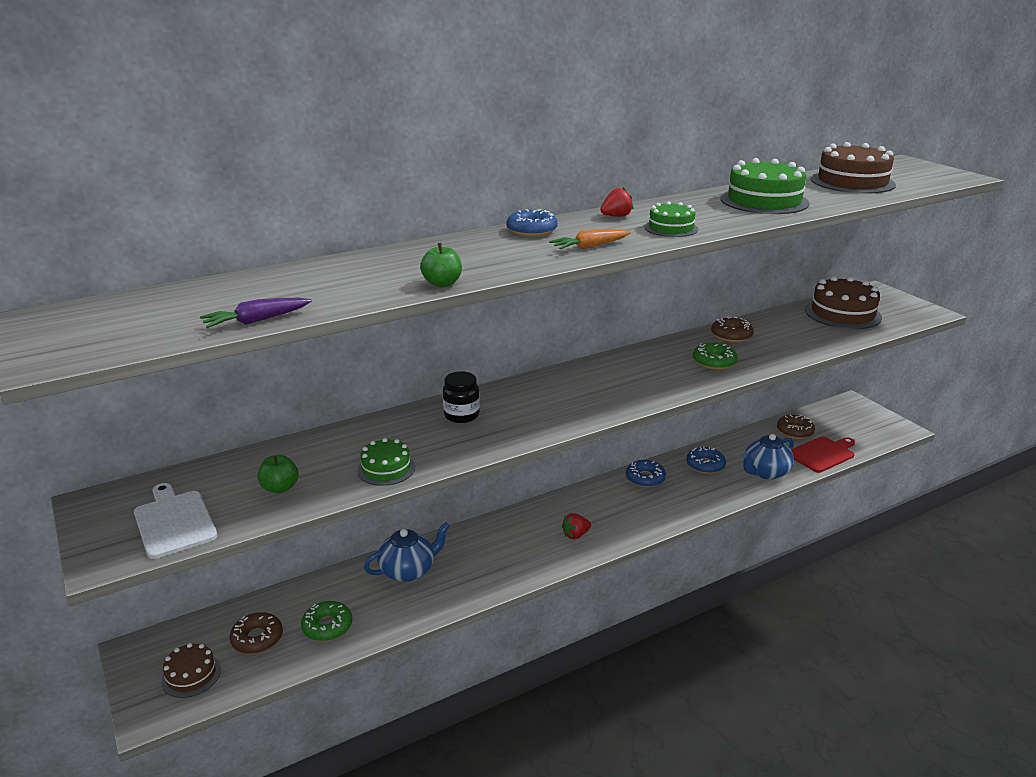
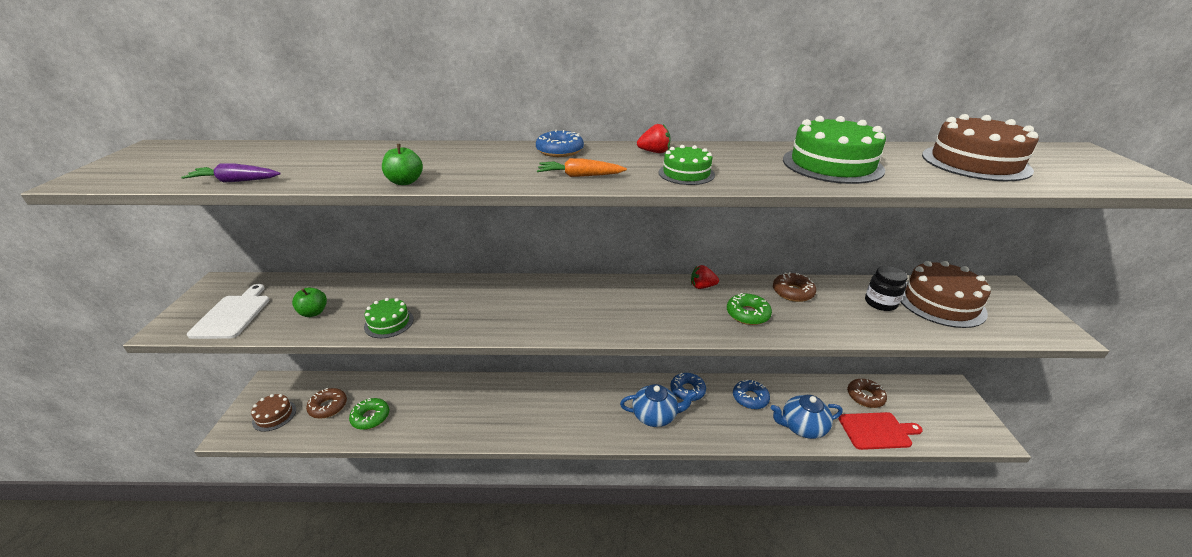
camera: 30 degrees right, 5 degrees up
blue teapot [364,522,450,582] -> blue teapot moved to [620,384,697,427]
black jar [443,371,480,423] -> black jar moved to [865,266,908,311]
red strawberry [562,513,591,539] -> red strawberry moved to [691,265,719,289]

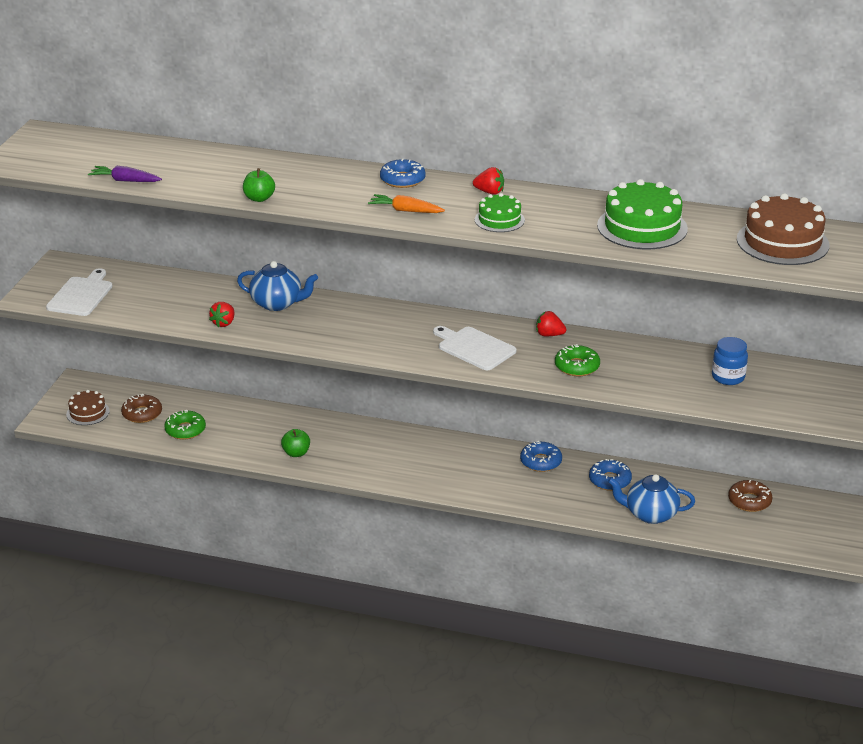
camera: 15 degrees right, 0 degrees up
green apple [292,288,327,317] -> green apple moved to [281,429,310,457]
green cake [364,298,414,338] -> red strawberry [209,302,235,328]
blue teapot [620,384,697,427] -> blue teapot moved to [237,261,318,311]
brown donut [773,272,816,302] -> none
red cutting board [839,412,923,450] -> none
black jar [865,266,908,311] -> blue jar [712,337,748,385]
brown cake [901,261,991,328] -> none
none -> white cutting board [433,326,517,370]

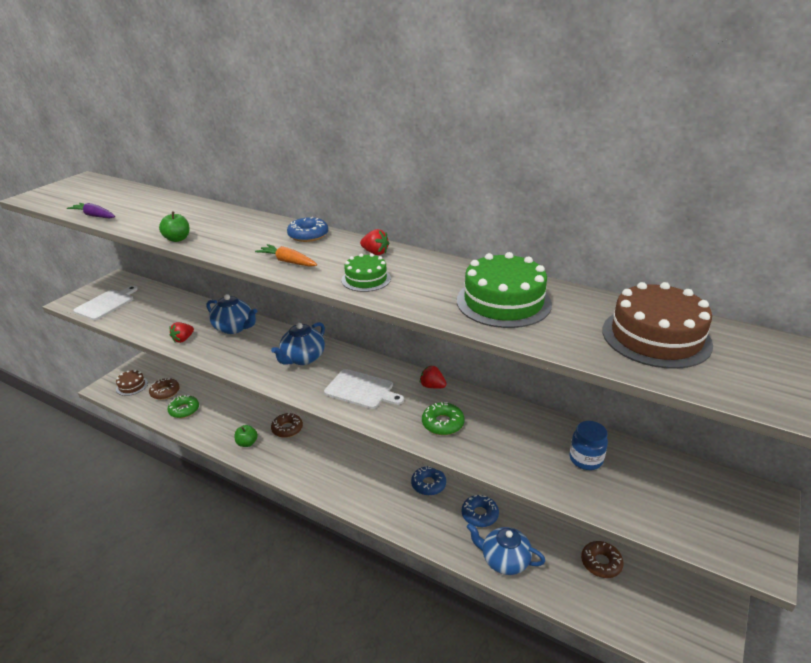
camera: 15 degrees right, 0 degrees up
white cutting board [433,326,517,370] -> white cutting board turned 150 degrees clockwise [324,369,404,409]
none -> blue teapot [271,322,325,365]
none -> brown donut [271,413,303,438]

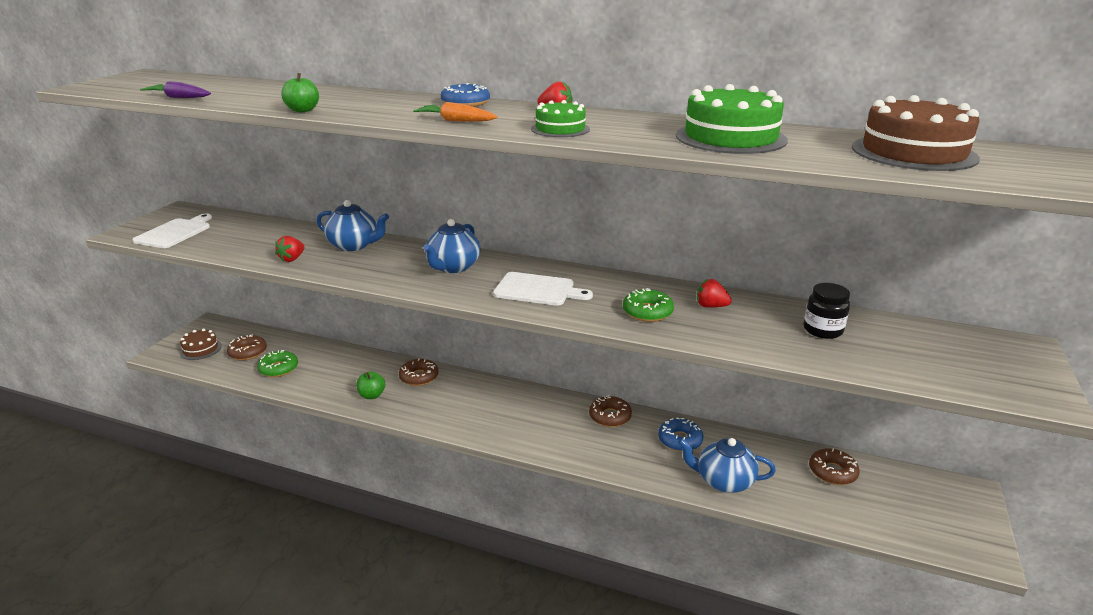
camera: 10 degrees left, 5 degrees down
blue donut [411,466,446,496] -> brown donut [589,395,632,427]
red strawberry [420,365,447,389] -> red strawberry moved to [697,279,732,308]
blue jar [569,421,608,470] -> black jar [804,283,850,339]

